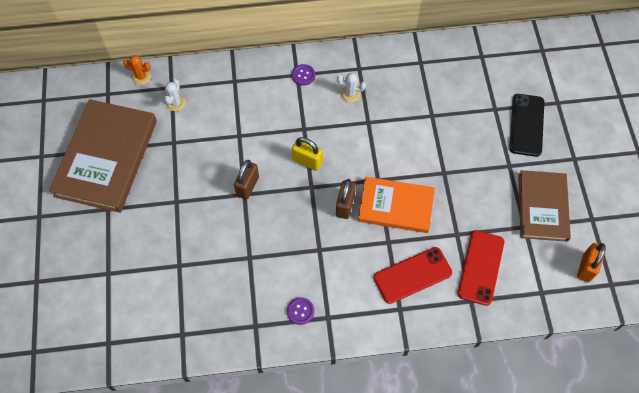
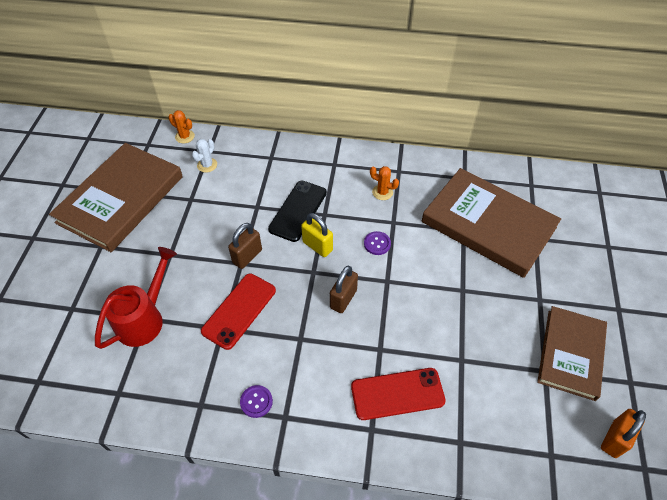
camera: 15 degrees right, 10 degrees down
purple button [292,64,315,86] -> purple button moved to [364,231,391,255]
white cactus [337,73,366,103] -> orange cactus [370,166,399,200]
orange book [358,177,435,233] -> none
red phone [457,230,504,306] -> red phone moved to [201,273,276,350]
black phone [509,94,544,157] -> black phone moved to [268,181,327,242]
none -> red watering can [95,247,177,349]
none -> brown book [422,168,561,278]

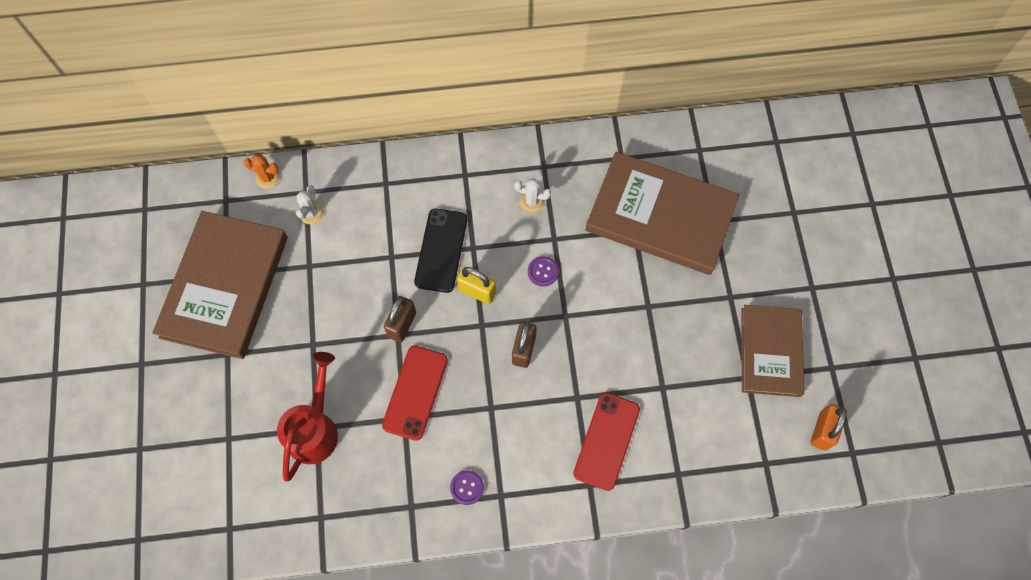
camera: 15 degrees left, 15 degrees up
red phone [351,368,446,420] -> red phone turned 45 degrees counterclockwise [573,392,640,491]
orange cactus [370,166,399,200] -> white cactus [514,178,551,212]

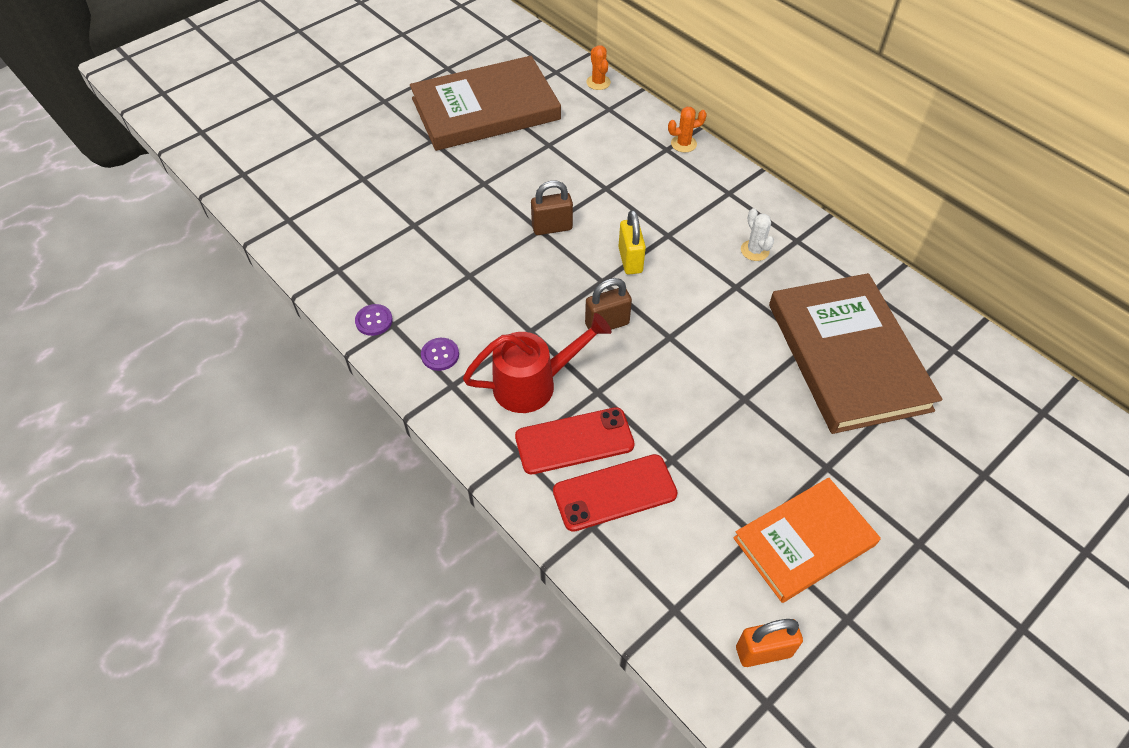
camera: 55 degrees right, 15 degrees down
red watering can [277,352,338,482] -> red watering can moved to [463,313,611,413]
white cactus [296,185,324,224] -> none
red phone [382,346,448,441] -> red phone moved to [553,454,678,532]
black phone [414,208,468,293] -> none
purple button [528,256,559,286] -> purple button moved to [355,304,393,336]
brown book [742,305,804,397] -> orange book [733,477,881,603]
none -> orange cactus [668,107,707,153]

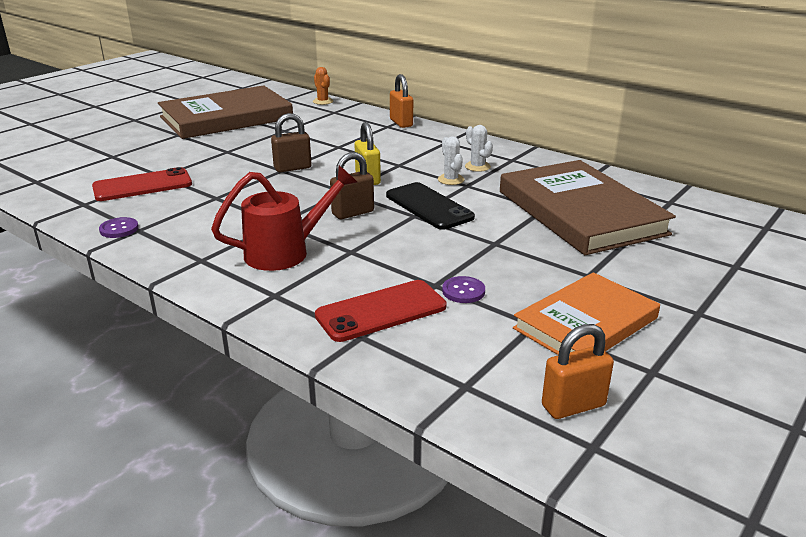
camera: 10 degrees left, 25 degrees down
purple button [421,338,459,371] -> purple button moved to [442,276,485,303]
red phone [515,407,634,474] -> red phone moved to [92,167,192,201]
orange cactus [668,107,707,153] -> orange padlock [390,74,413,128]
none -> black phone [386,182,475,230]
none -> white cactus [438,136,464,185]

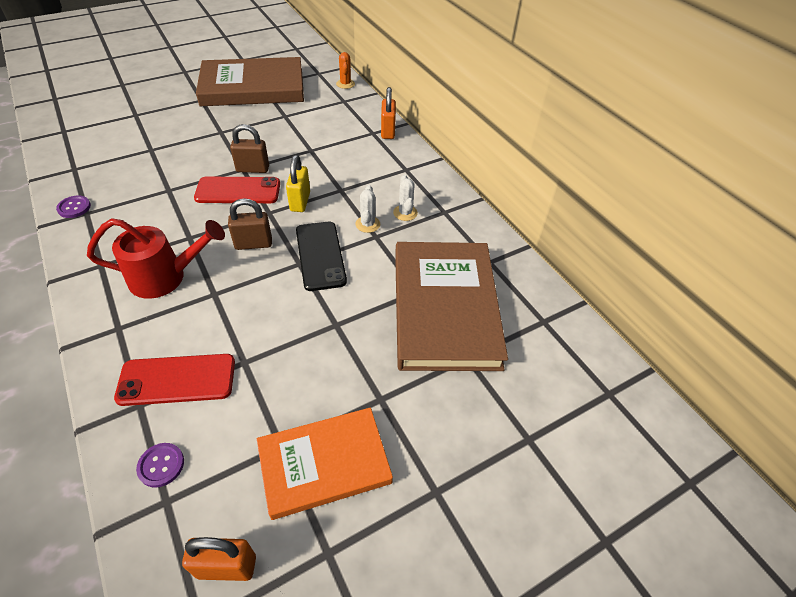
camera: 20 degrees right, 20 degrees up
red phone [92,167,192,201] -> red phone moved to [194,177,280,203]
purple button [442,276,485,303] -> purple button moved to [136,443,184,488]

